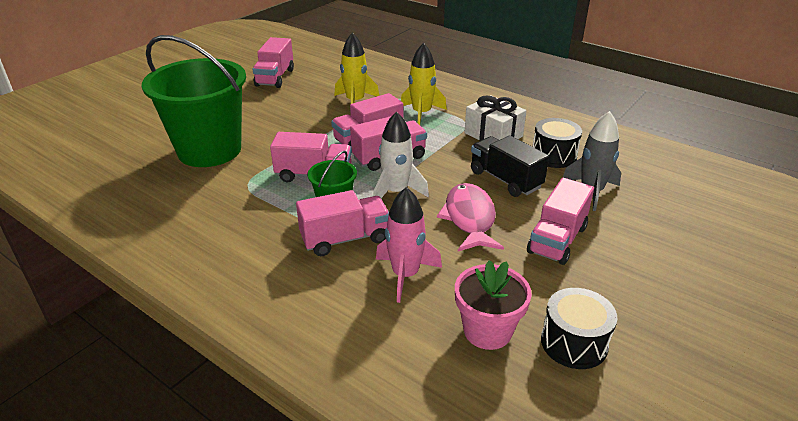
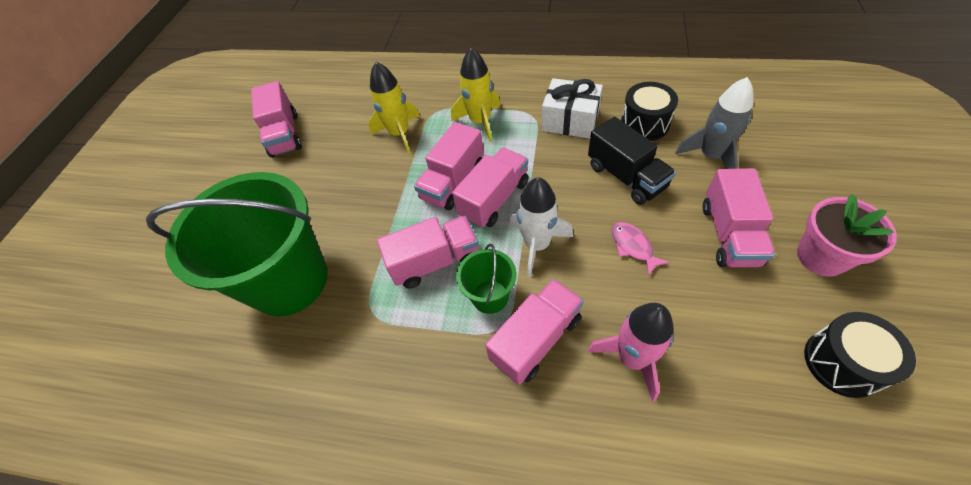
camera: 20 degrees left, 20 degrees up
pink fish [437,183,504,251] -> pink fish [611,222,670,277], size x0.56
pink flower pot [455,260,532,350] -> pink flower pot moved to [797,194,897,276]
black truck [471,135,549,197] -> black truck turned 150 degrees counterclockwise [588,117,676,205]

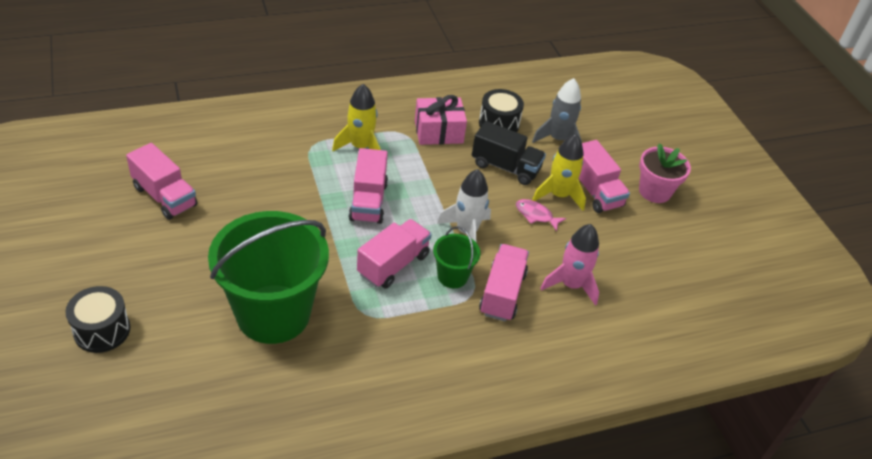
camera: 40 degrees left, 10 degrees down
yellow rocket [368,62,420,154] -> yellow rocket moved to [532,134,586,211]
pink truck [452,148,529,228] -> none
white gift [542,78,603,139] -> pink gift [415,95,467,145]
black drum [804,312,916,398] -> black drum moved to [65,286,130,353]

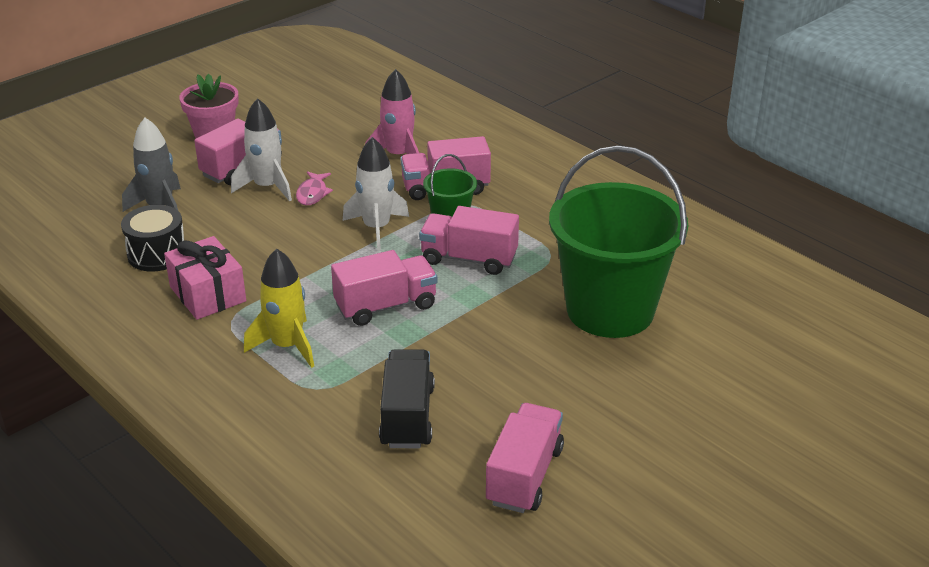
camera: 110 degrees left, 10 degrees down
black drum [65,286,130,353] -> none
black truck [472,121,546,185] -> black truck moved to [379,349,435,448]
yellow rocket [532,134,586,211] -> white rocket [231,98,292,201]

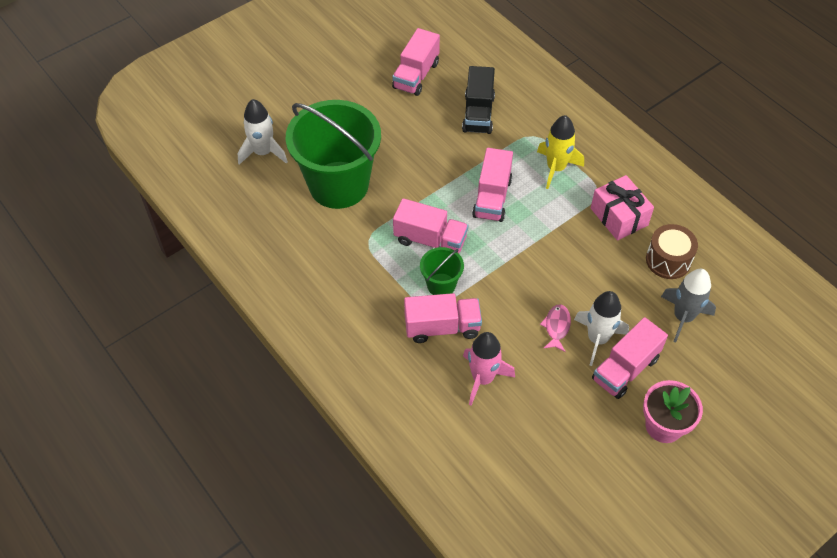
camera: 175 degrees left, 20 degrees up
black drum [121,205,184,272] -> brown drum [646,224,698,279]
pink truck [331,250,437,326] -> pink truck turned 60 degrees counterclockwise [472,148,513,222]
white rocket [343,137,409,250] -> white rocket moved to [238,99,288,165]

